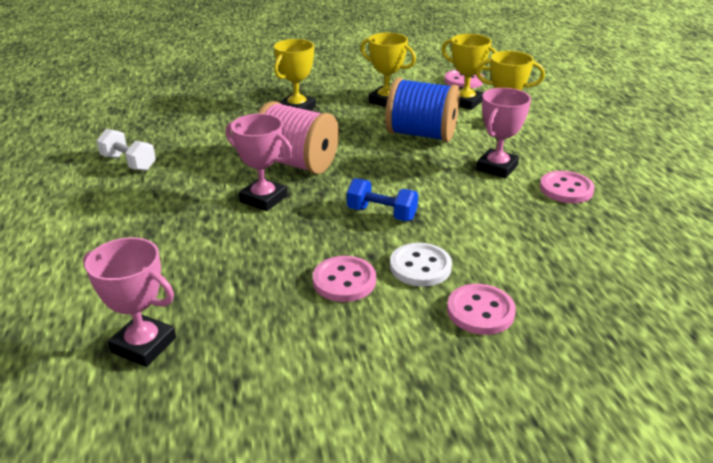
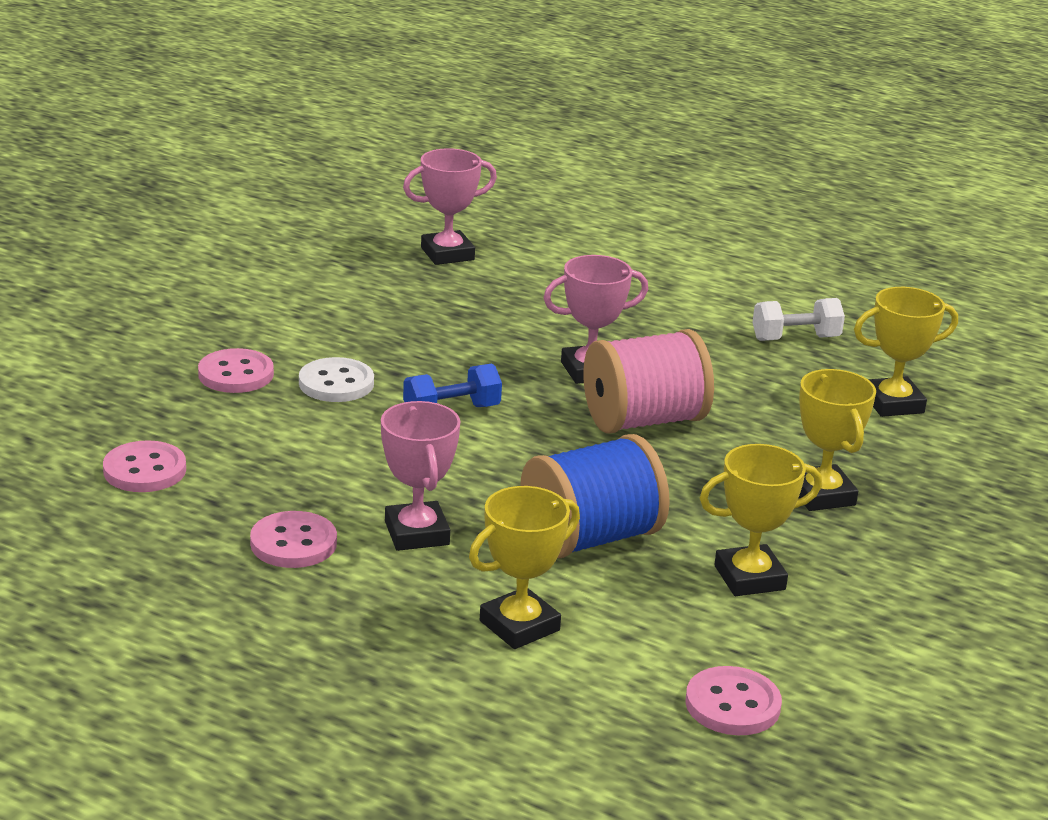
camera: 130 degrees right, 5 degrees down
pink button [313,256,376,302] -> pink button moved to [103,440,186,492]
yellow trophy [442,34,497,110] -> yellow trophy moved to [854,287,958,417]

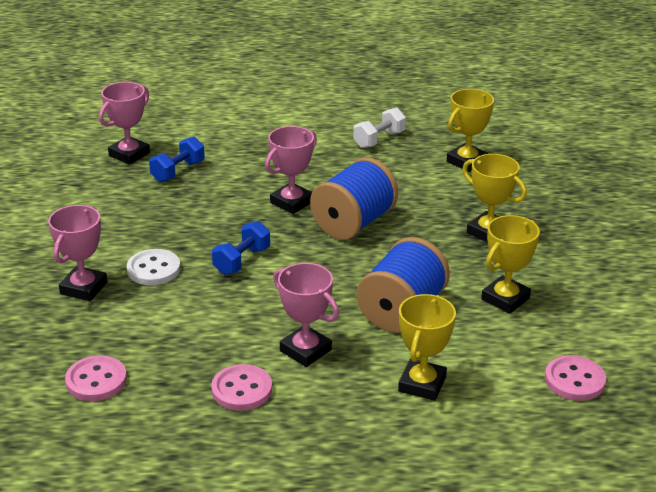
camera: 30 degrees left, 5 degrees up
pink button [198,348,274,393] -> pink trophy [48,205,108,301]
pink spool [583,329,714,433] -> blue spool [310,157,398,240]
none -> blue dumbbell [149,137,205,182]

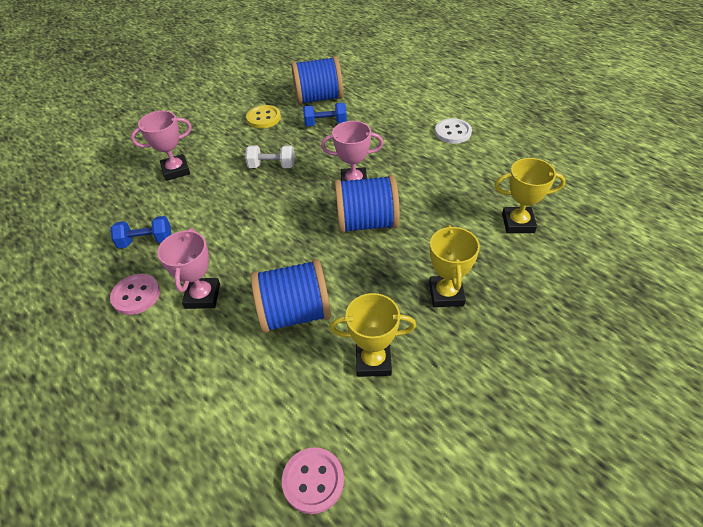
camera: 50 degrees right, 15 degrees up
pink button [65,355,127,401] -> none
pink trophy [99,82,150,165] -> blue spool [291,56,343,105]
white button [127,249,180,285] -> white button moved to [435,118,472,144]
blue dumbbell [212,221,270,275] -> blue dumbbell moved to [111,216,171,249]
white dumbbell [353,108,406,148] -> white dumbbell moved to [245,145,295,168]
yellow trophy [398,294,456,401] -> none
none -> yellow button [246,105,281,128]

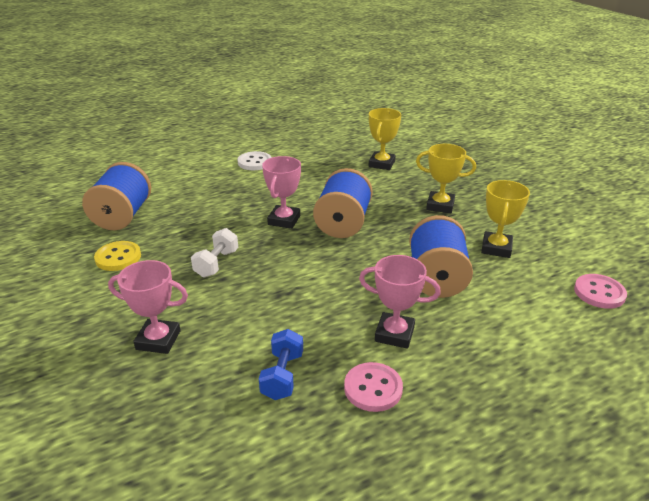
camera: 75 degrees left, 15 degrees down
pink trophy [131,110,191,181] -> pink trophy turned 75 degrees counterclockwise [108,260,188,354]
blue dumbbell [303,103,347,126] -> none

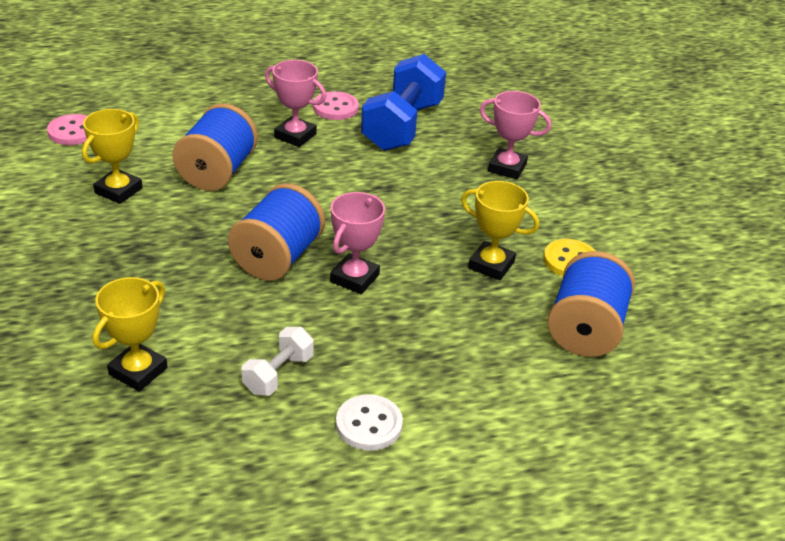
camera: 170 degrees left, 5 degrees up
white dumbbell [191,228,238,278] -> white dumbbell moved to [242,327,314,396]
blue dumbbell [259,329,303,400] -> blue dumbbell [361,54,446,151], size x1.97
yellow trophy [416,144,476,213] -> yellow trophy moved to [461,181,539,280]

